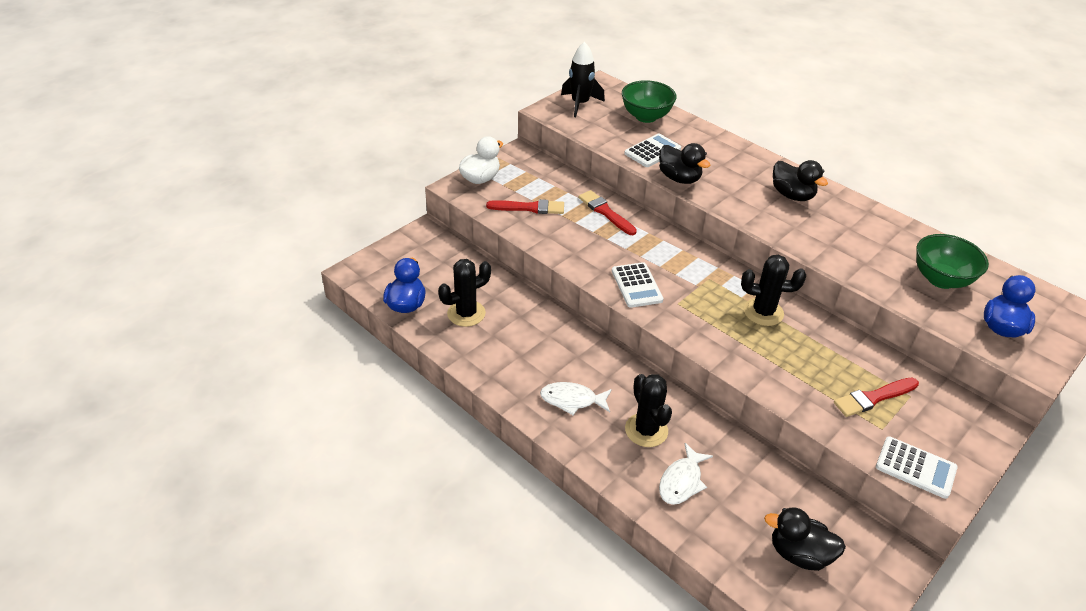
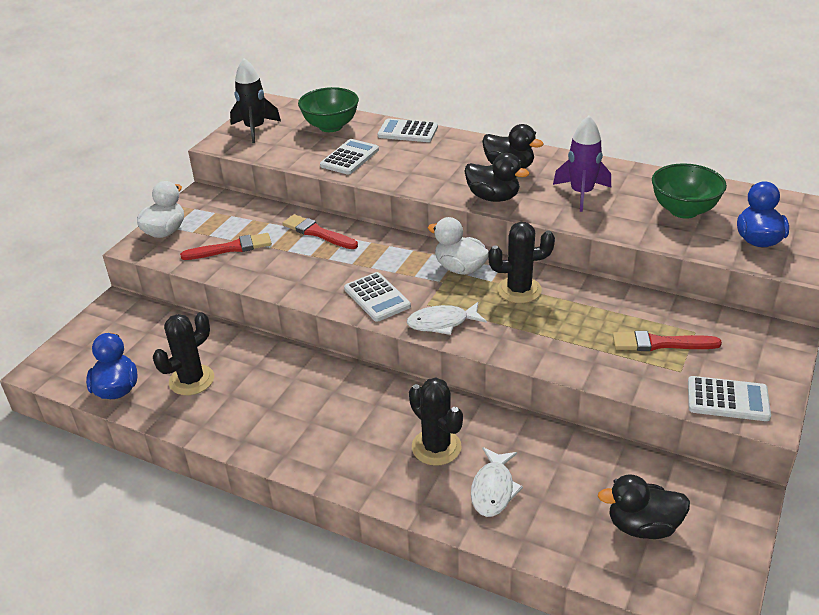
camera: 15 degrees left, 5 degrees down
white fish [540,382,612,415] -> white fish moved to [407,302,487,335]
black duck [659,143,710,184] -> black duck moved to [464,153,529,202]
red brush [834,378,919,417] -> red brush turned 45 degrees clockwise [613,331,722,351]
none -> white calculator [378,118,438,142]
none -> white duck [428,217,489,275]
none -> purple rocket [553,115,611,212]

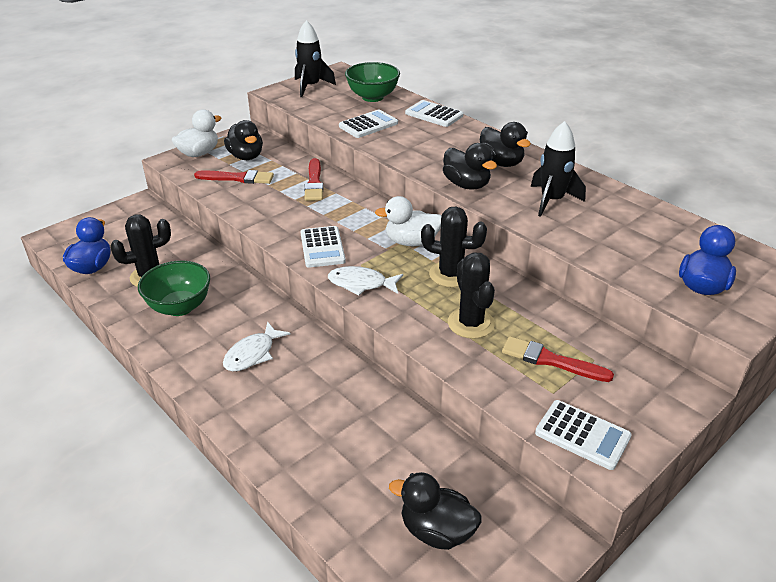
camera: 20 degrees right, 0 degrees up
red brush [282,214,358,249] -> red brush turned 150 degrees counterclockwise [304,158,323,201]
black cactus [409,378,463,466] -> black cactus moved to [448,252,495,339]
white duck [428,217,489,275] -> white duck turned 60 degrees counterclockwise [375,196,441,246]
white fish [471,447,523,517] -> white fish moved to [223,321,290,371]
purple rocket [553,115,611,212] -> black rocket [531,121,586,217]
green bowl [652,163,727,219] -> green bowl moved to [138,261,210,316]
none -> black duck [224,120,263,160]

